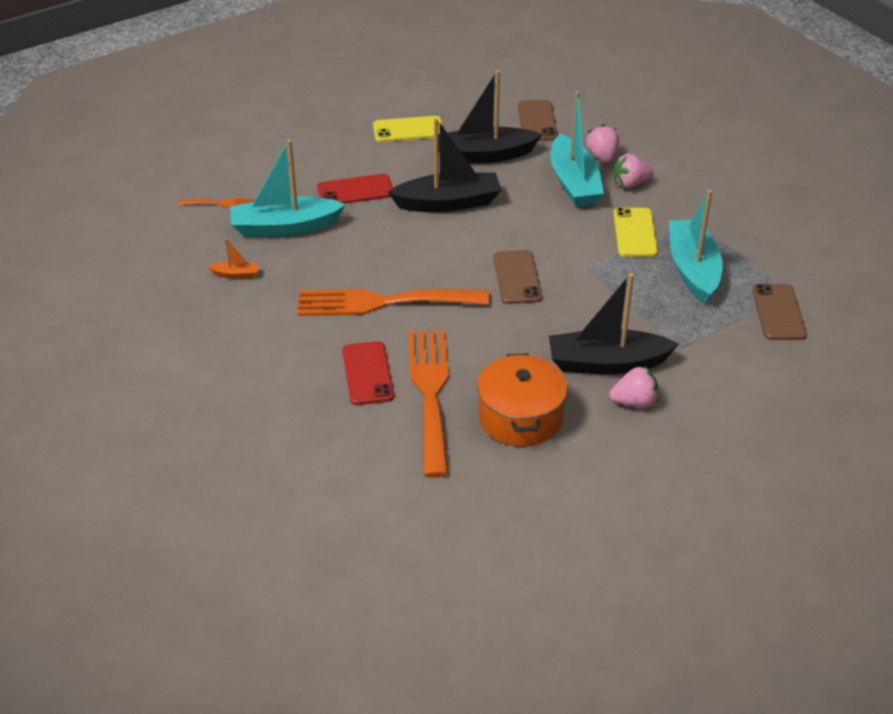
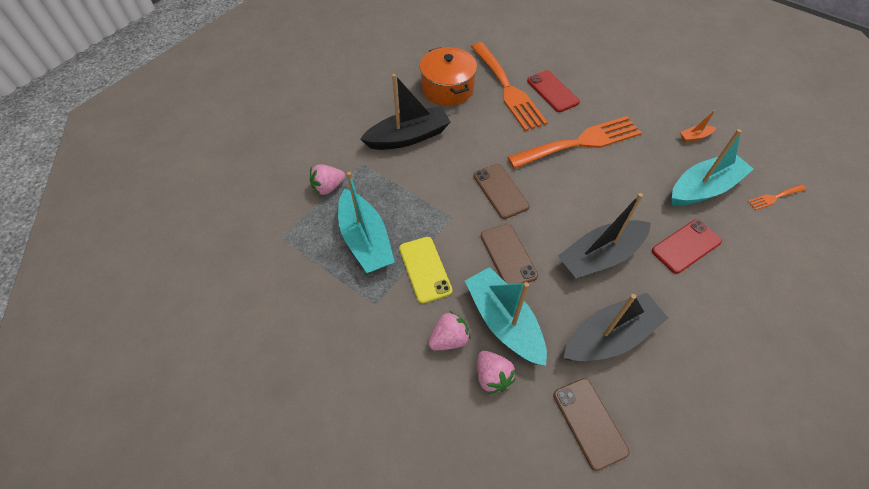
camera: 160 degrees right, 15 degrees up
yellow phone [373,116,443,142] -> none
pink strawberry [609,366,658,408] -> pink strawberry moved to [310,164,345,195]
brown phone [752,284,807,340] -> brown phone moved to [481,224,538,284]

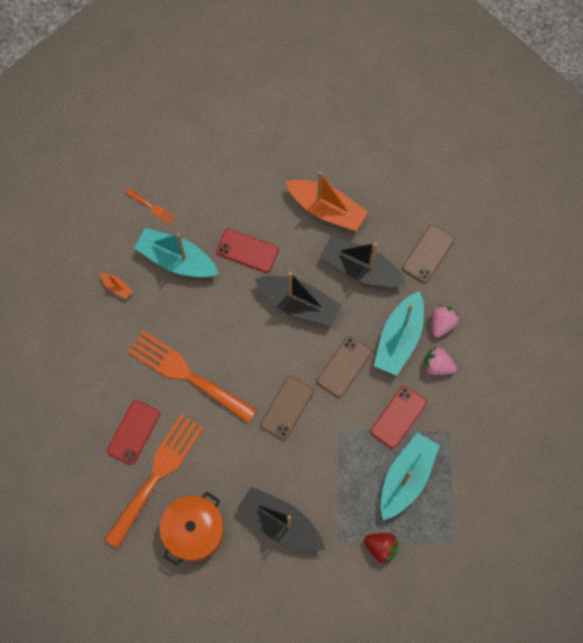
camera: 125 degrees left, 15 degrees up
pink strawberry [310,164,345,195] -> red strawberry [364,533,399,563]
yellow phone [399,237,452,304] -> red phone [371,386,427,449]
none -> orange boat [285,171,368,231]

